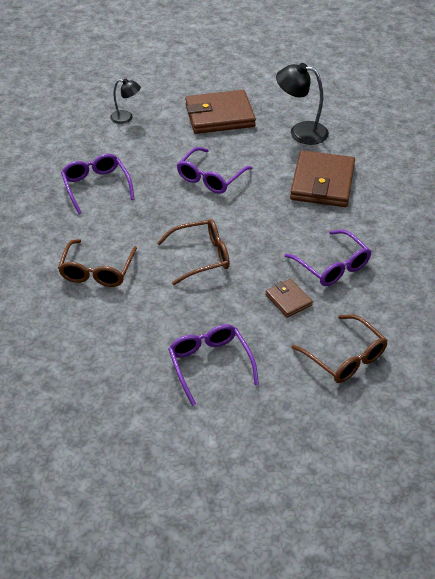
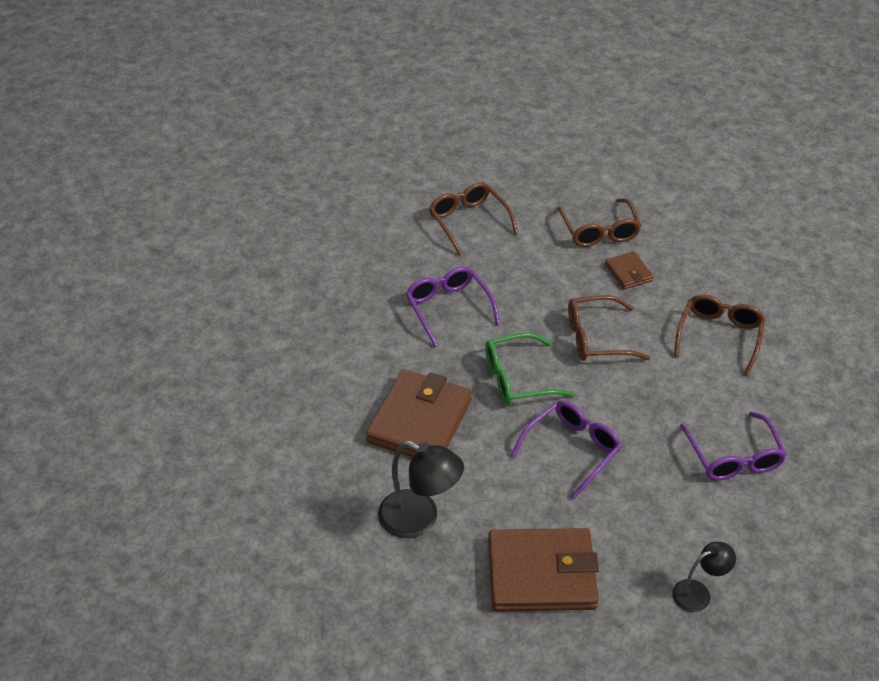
camera: 170 degrees left, 0 degrees up
black lamp [110,78,141,124] -> black lamp turned 135 degrees clockwise [672,542,736,612]
purple glasses [168,324,259,406] -> brown glasses [557,198,641,247]
brown wallet [266,279,313,317] -> brown wallet moved to [605,251,654,289]
none -> green glasses [485,333,575,405]

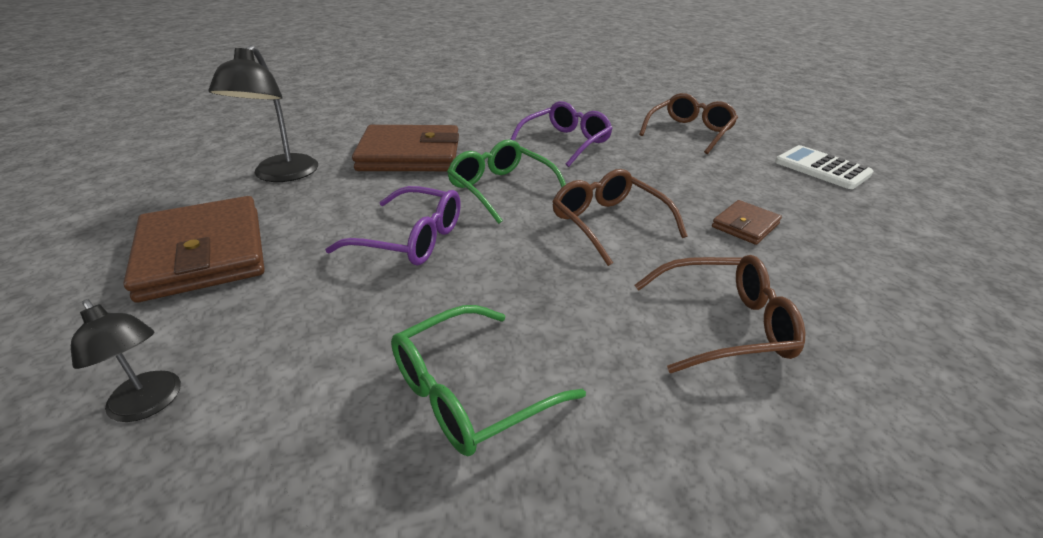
camera: 65 degrees right, 10 degrees down
brown glasses [557,198,641,247] -> none
purple glasses [680,412,787,481] -> green glasses [391,305,586,456]
none -> white calculator [775,145,873,189]

